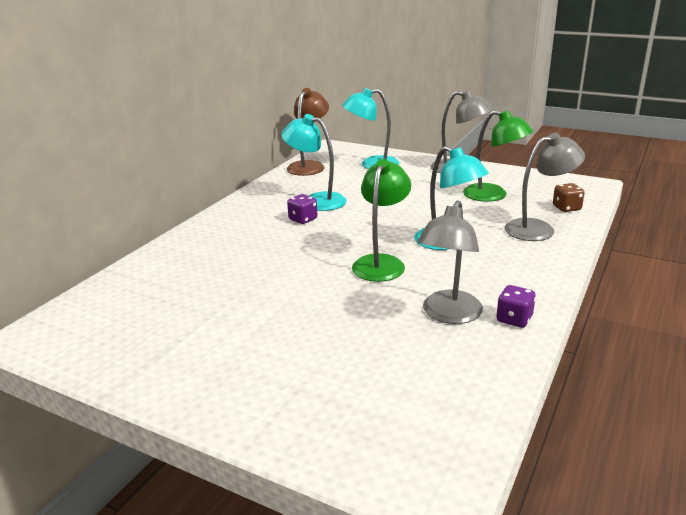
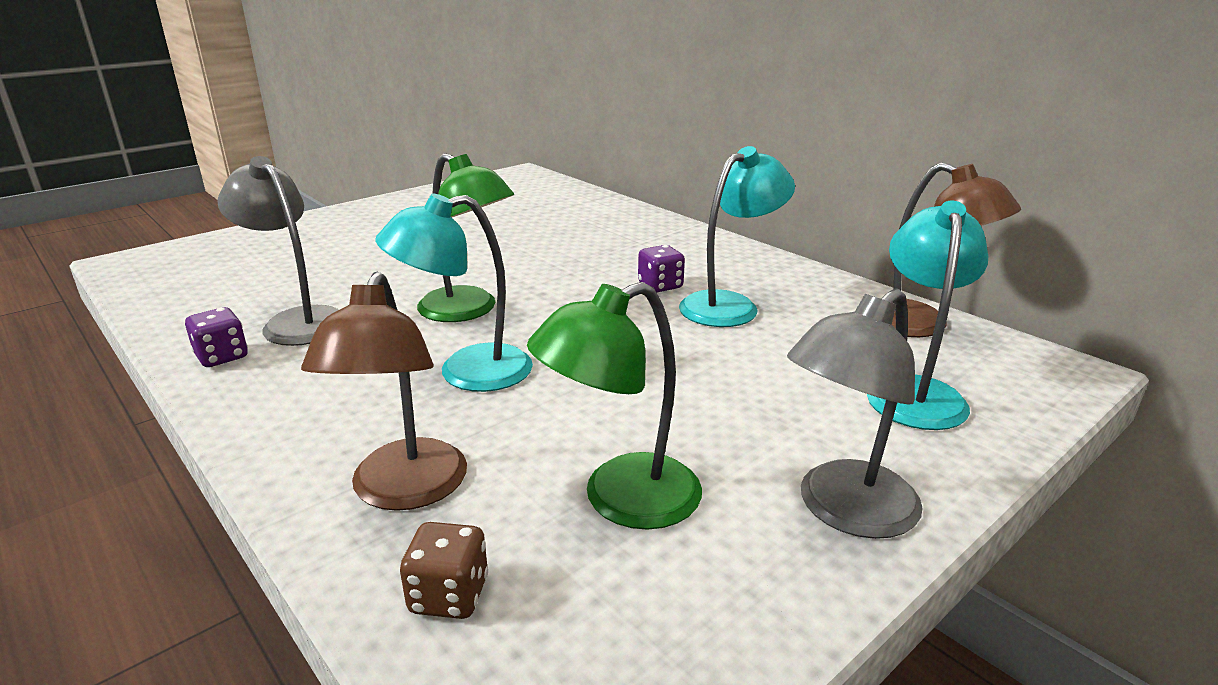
camera: 110 degrees right, 0 degrees up
grey lamp [504,133,585,241] -> brown lamp [301,272,467,511]

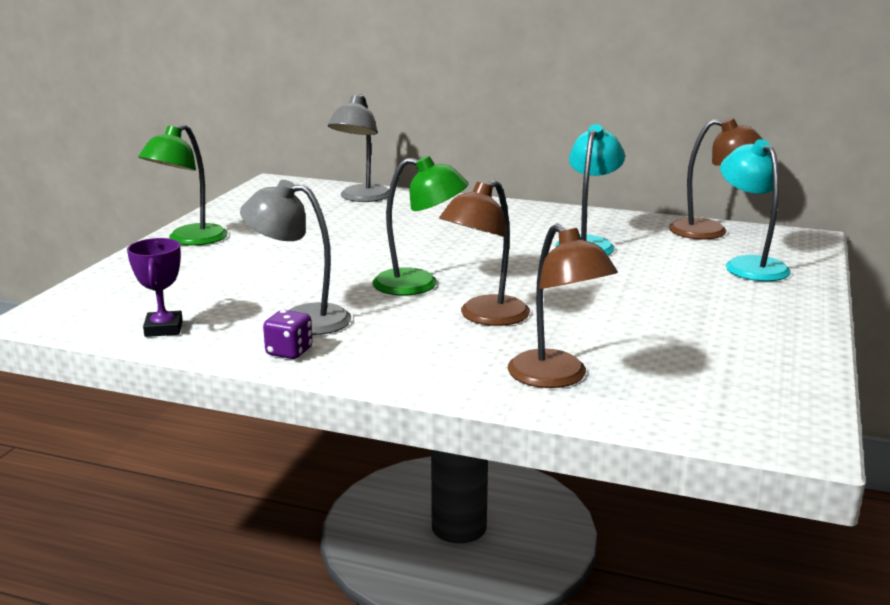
camera: 30 degrees left, 5 degrees down
turquoise lamp [375,193,533,392] -> brown lamp [439,180,530,326]
brown dice [400,522,488,619] -> none
green lamp [527,282,702,530] -> green lamp moved to [138,124,228,246]
purple dice [638,245,685,292] -> none
grey lamp [787,289,923,539] -> grey lamp moved to [328,94,389,202]
none -> purple trophy [127,238,183,337]

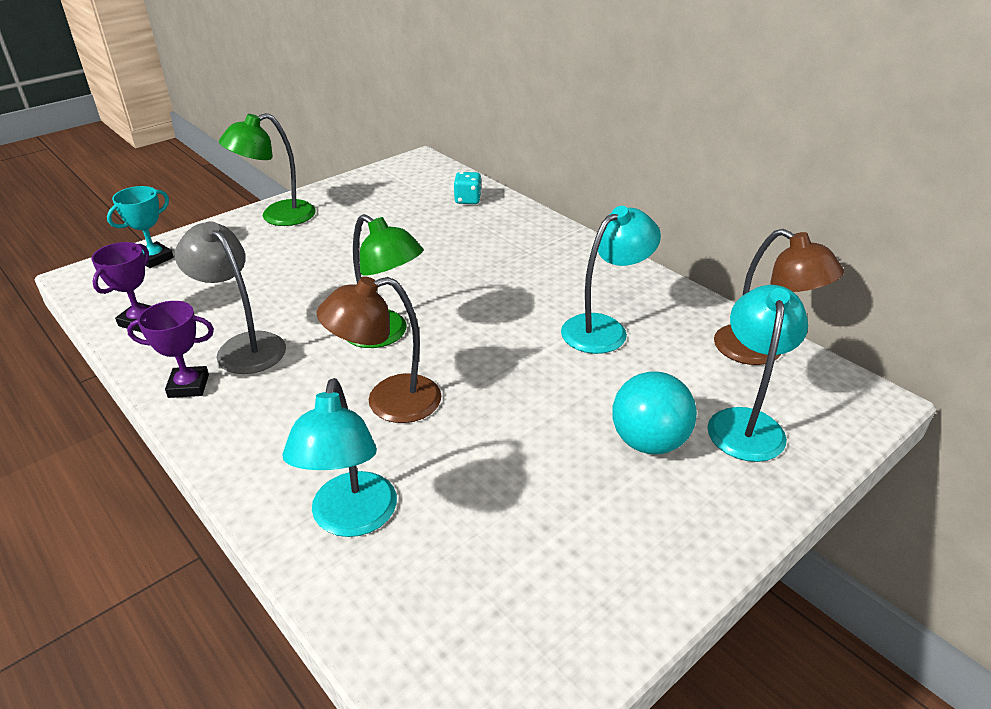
camera: 30 degrees right, 15 degrees up
purple dice [263,310,312,359] -> purple trophy [127,301,214,398]
grey lamp [328,94,389,202] -> turquoise dice [454,172,482,204]
brown lamp [508,223,618,388] -> turquoise lamp [282,378,397,537]
none -> turquoise trophy [107,186,174,268]
none -> turquoise ball [612,371,697,455]

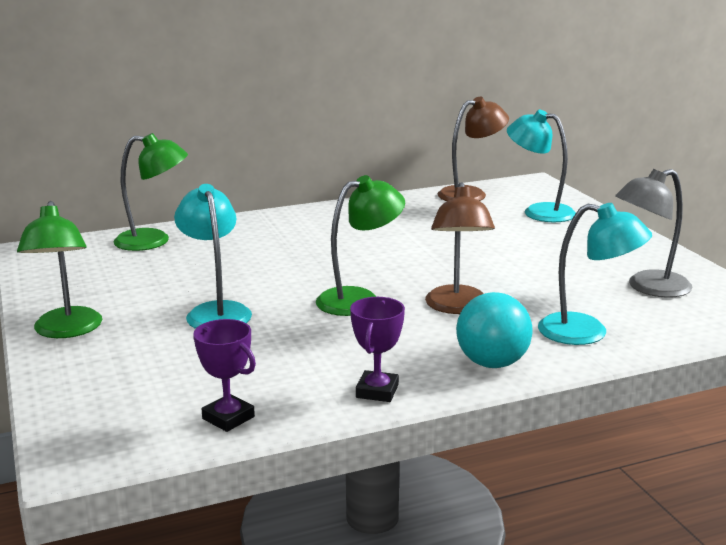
camera: 70 degrees left, 15 degrees down
turquoise trophy [107,186,174,268] -> none
grey lamp [175,221,286,374] -> grey lamp moved to [615,169,692,298]
turquoise dice [454,172,482,204] -> green lamp [114,133,188,251]
turquoise lamp [561,206,661,354] -> turquoise lamp moved to [174,184,252,329]
turquoise ball [612,371,697,455] -> turquoise ball moved to [456,292,532,368]

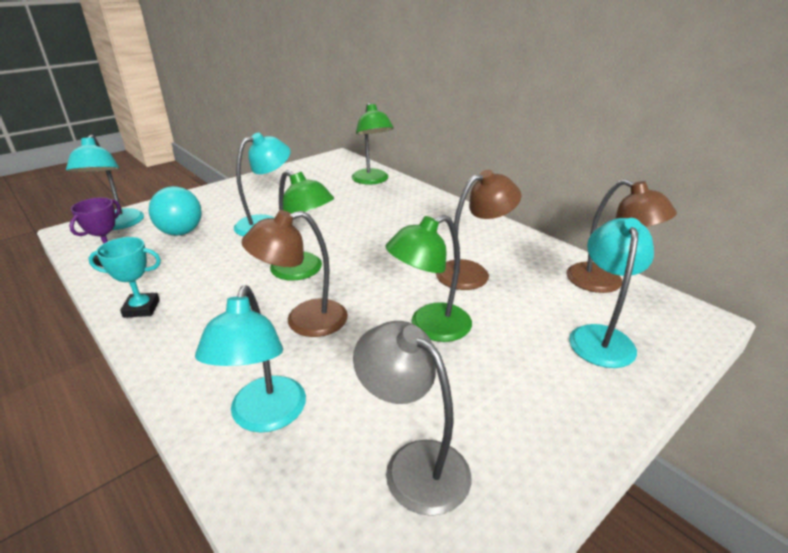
camera: 70 degrees right, 10 degrees up
green lamp [17,201,102,338] -> green lamp moved to [386,215,472,342]
purple trophy [350,297,405,402] -> turquoise trophy [88,237,161,318]
turquoise ball [456,292,532,368] -> turquoise ball moved to [148,186,202,236]
none -> turquoise lamp [66,135,144,230]
none -> brown lamp [436,170,521,290]

